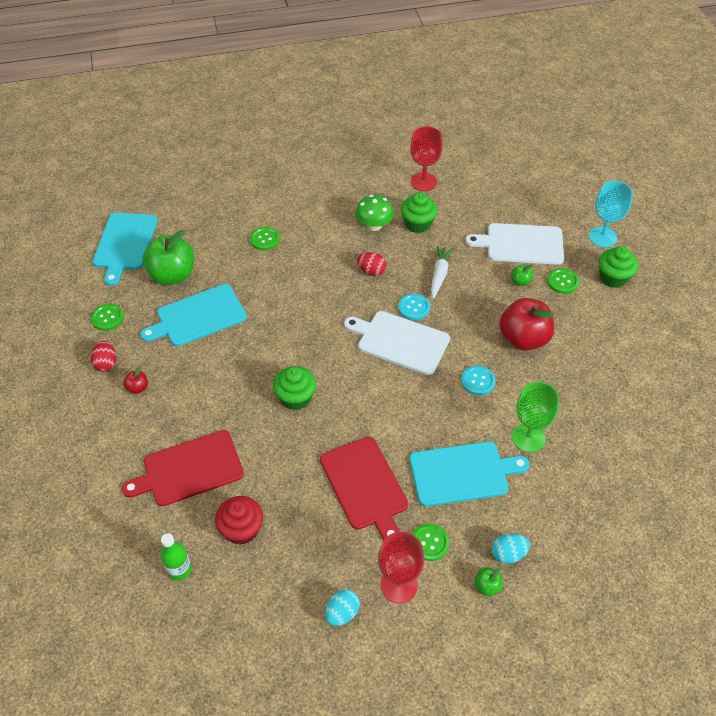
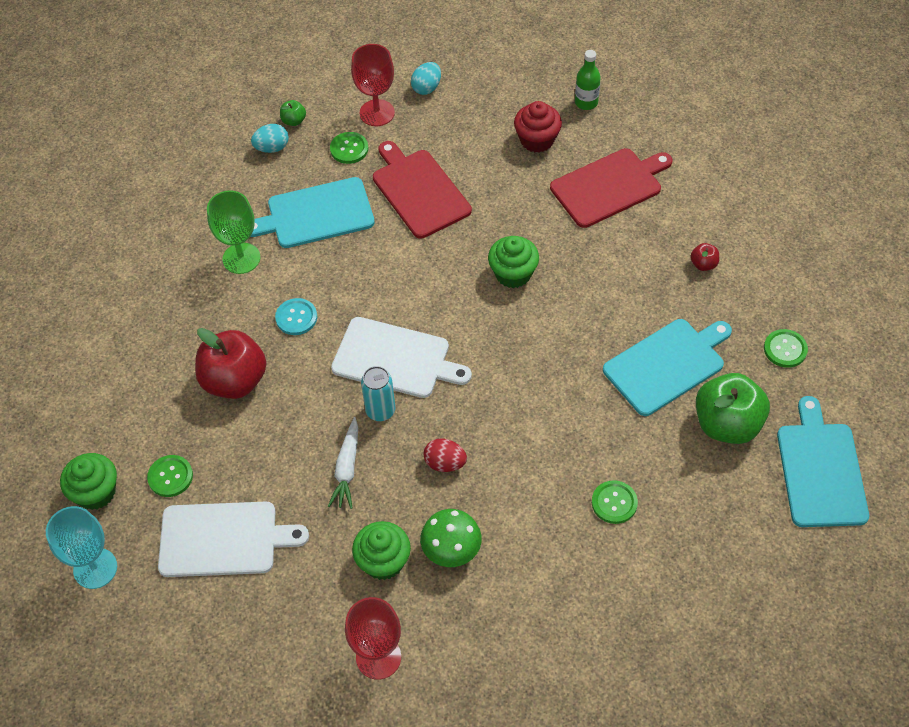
camera: 175 degrees right, 5 degrees up
red egg [91,341,116,372] -> none
turquoise button [398,294,430,320] -> turquoise can [361,366,395,421]
green apple [511,265,533,286] -> none

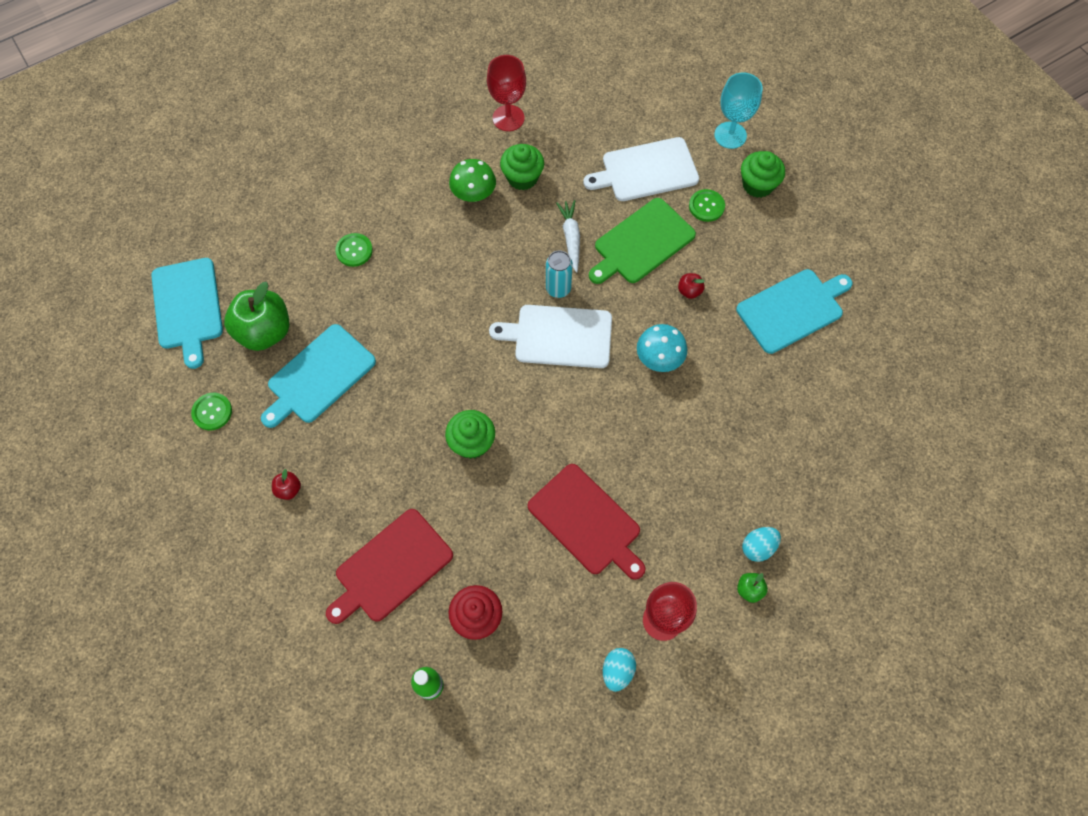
camera: 165 degrees right, 10 degrees up
red apple [195,328,266,399] -> red apple [678,273,705,299], size x0.43
green goblet [207,190,260,274] -> none
turquoise cutting board [250,177,375,248] -> turquoise cutting board moved to [736,269,853,354]
turquoise button [275,298,317,335] -> turquoise mushroom [637,324,687,372]
green button [330,132,368,164] -> none
red egg [423,438,467,472] -> none
none -> green cutting board [589,198,696,284]

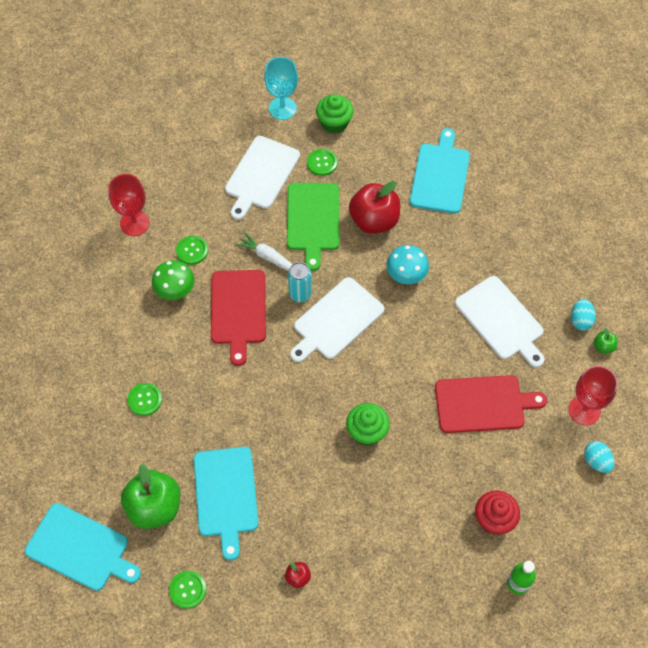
camera: 50 degrees left, 5 degrees down
red cutting board [326,509,453,624] -> red cutting board moved to [211,270,266,366]
green cupcake [500,144,544,190] -> green button [176,236,208,265]
red apple [678,273,705,299] -> red apple [349,181,400,234], size x2.33
none -> white cutting board [455,276,545,368]

